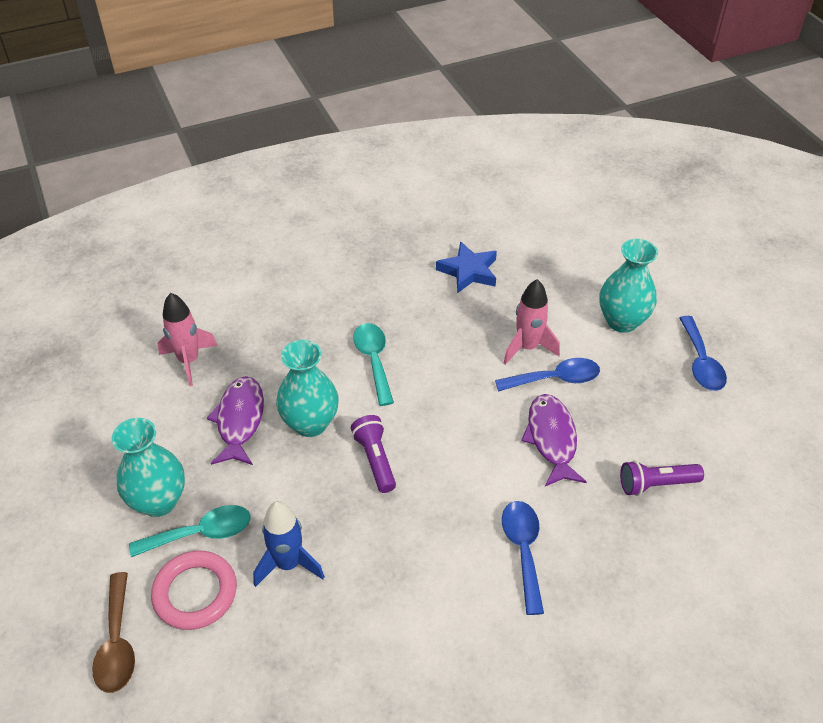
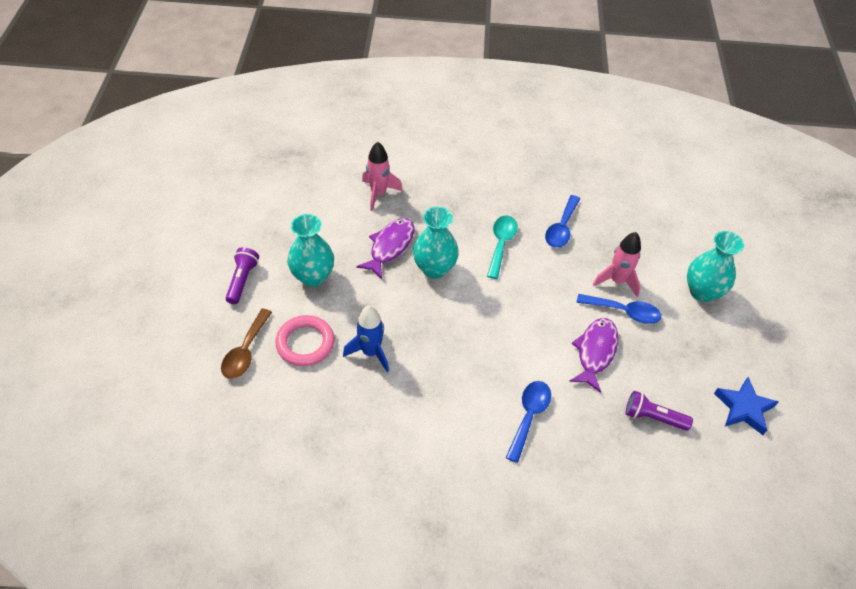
camera: 25 degrees right, 5 degrees up
turquoise spoon [129,505,250,557] -> none
purple flashlight [351,415,396,493] -> purple flashlight moved to [226,247,259,304]
blue star [436,241,497,293] -> blue star moved to [714,377,778,435]
blue spoon [679,316,727,391] -> blue spoon moved to [545,195,580,248]

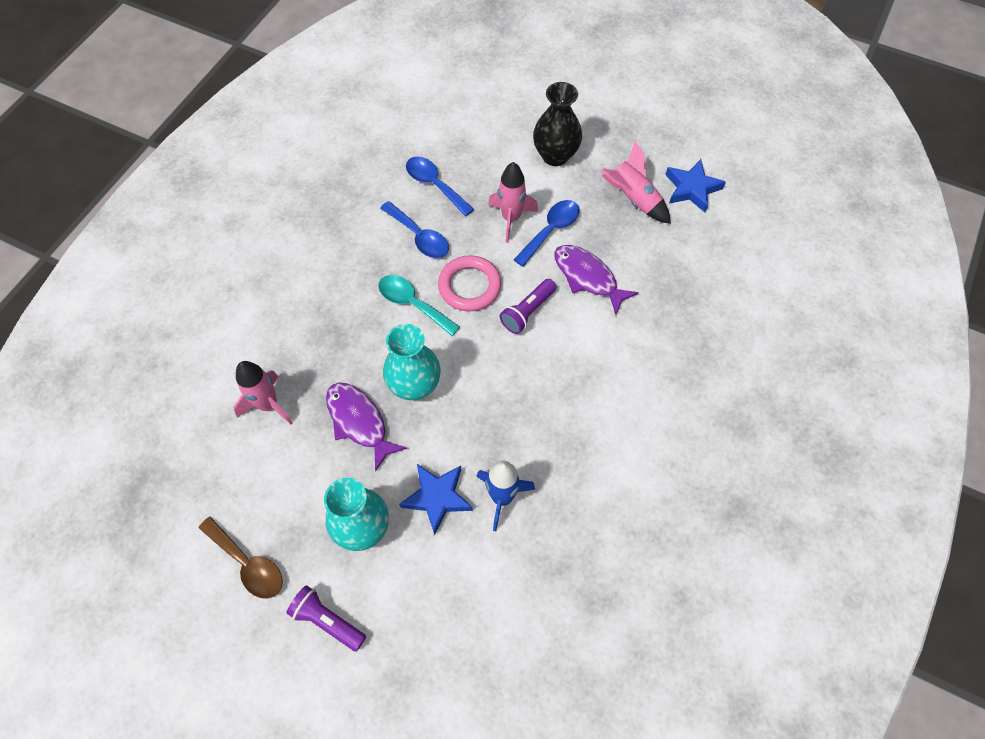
camera: 65 degrees left, 10 degrees up
brown spoon [221,309,272,379] -> brown spoon moved to [199,517,283,599]
pink ring [275,315,334,366] -> pink ring moved to [438,255,502,311]
blue spoon [506,381,551,463] -> blue spoon moved to [406,157,474,216]
purple flashlight [626,391,693,431] -> purple flashlight moved to [500,279,556,334]
turquoise vase [687,231,744,302] -> black vase [533,82,582,166]
none -> blue star [399,464,473,535]
none -> pink rocket [601,141,671,224]

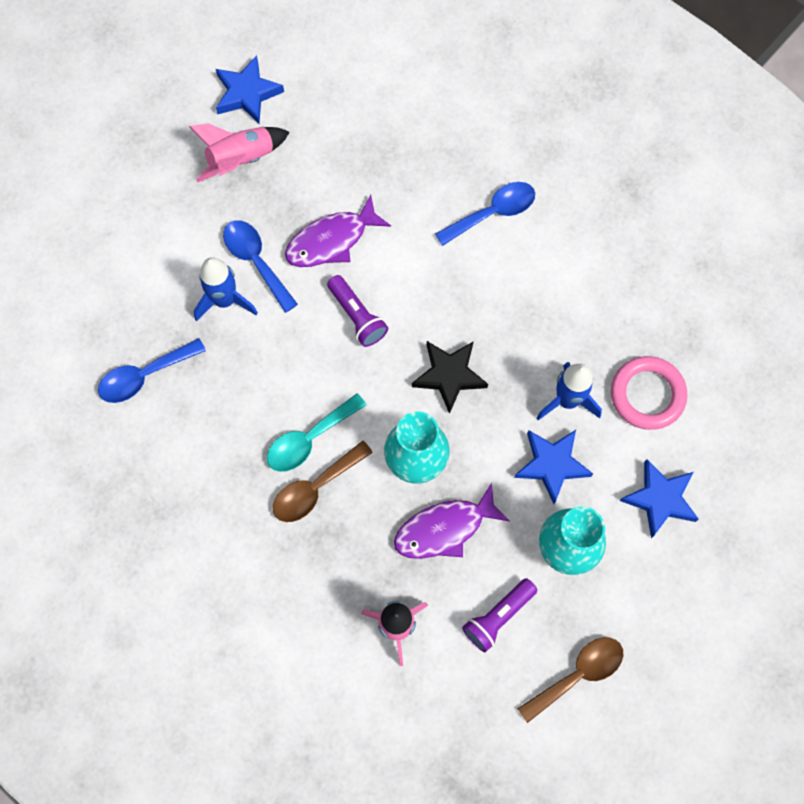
camera: 75 degrees left, 10 degrees up
purple flashlight [286,585,366,652] -> purple flashlight moved to [462,578,537,652]
blue spoon [380,201,449,258] -> blue spoon moved to [435,182,535,246]
pink ring [438,255,502,311] -> pink ring moved to [611,356,687,430]
pink rocket [488,162,538,243] -> blue rocket [194,257,258,322]
black vase [533,82,582,166] -> none
none -> brown spoon [273,441,373,522]
none -> black star [412,341,488,414]
none -> blue star [620,459,699,538]

